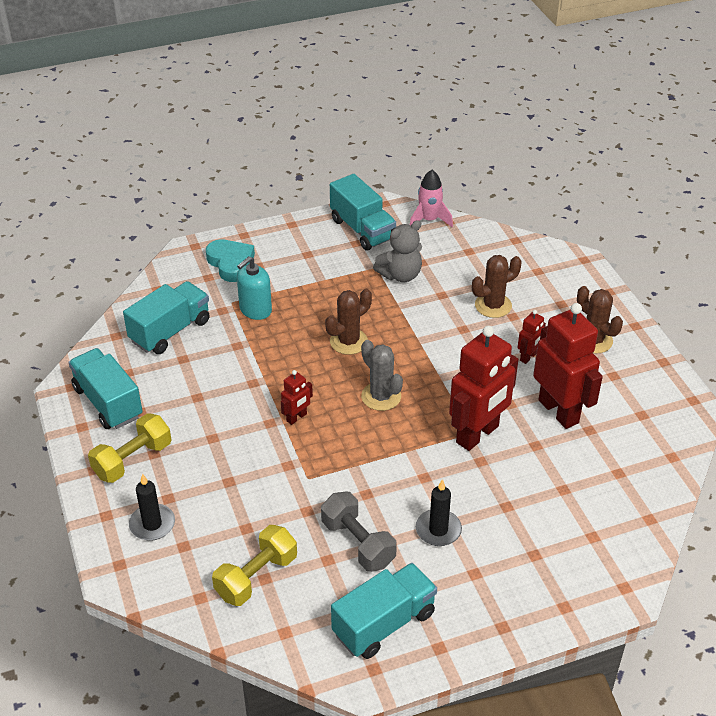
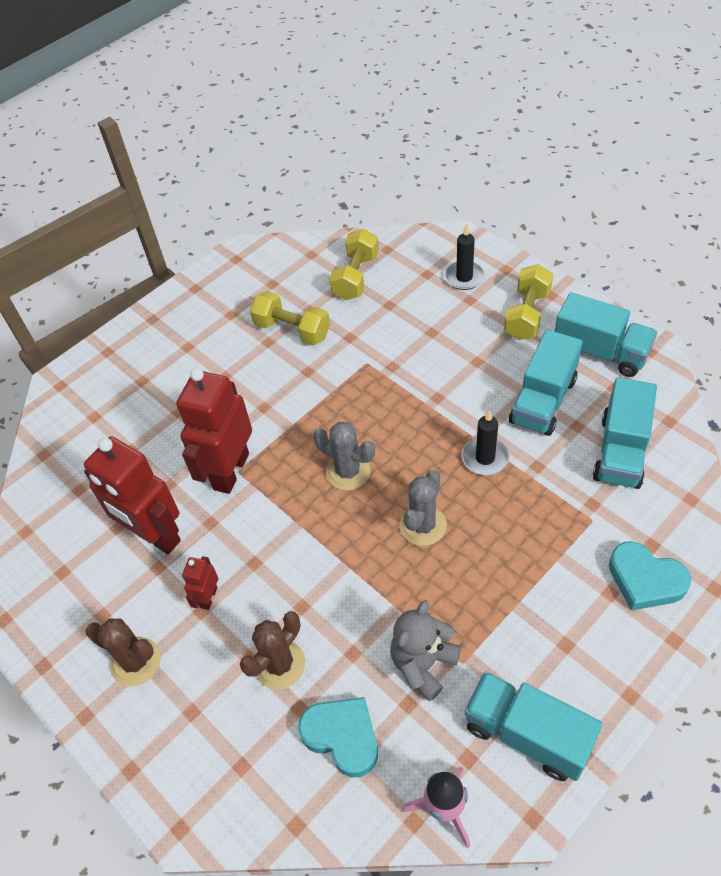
camera: 160 degrees right, 10 degrees up
turquoise soap dispenser [237,256,272,320] -> none
red robot [281,370,313,425] -> none
grey dumbbell [321,492,397,572] -> yellow dumbbell [250,291,330,345]
brown cactus [325,289,372,355] -> grey cactus [399,470,447,546]
turquoise truck [331,563,437,659] -> turquoise truck moved to [509,330,583,436]
black candle [416,479,462,546] -> black candle moved to [462,410,509,475]
none -> turquoise heart [298,697,378,777]

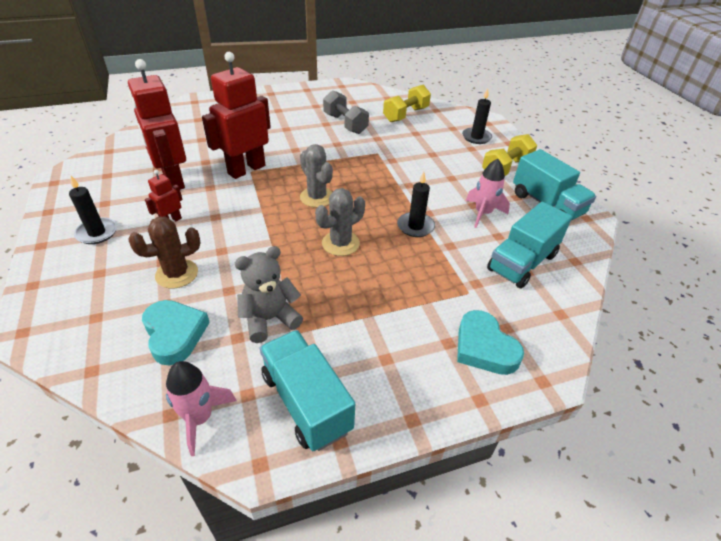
camera: 20 degrees right, 10 degrees down
brown cactus [86,618,161,686] -> black candle [69,176,117,244]
yellow dumbbell [250,291,330,345] -> grey dumbbell [323,90,369,134]
turquoise truck [509,330,583,436] -> pink rocket [466,159,510,228]

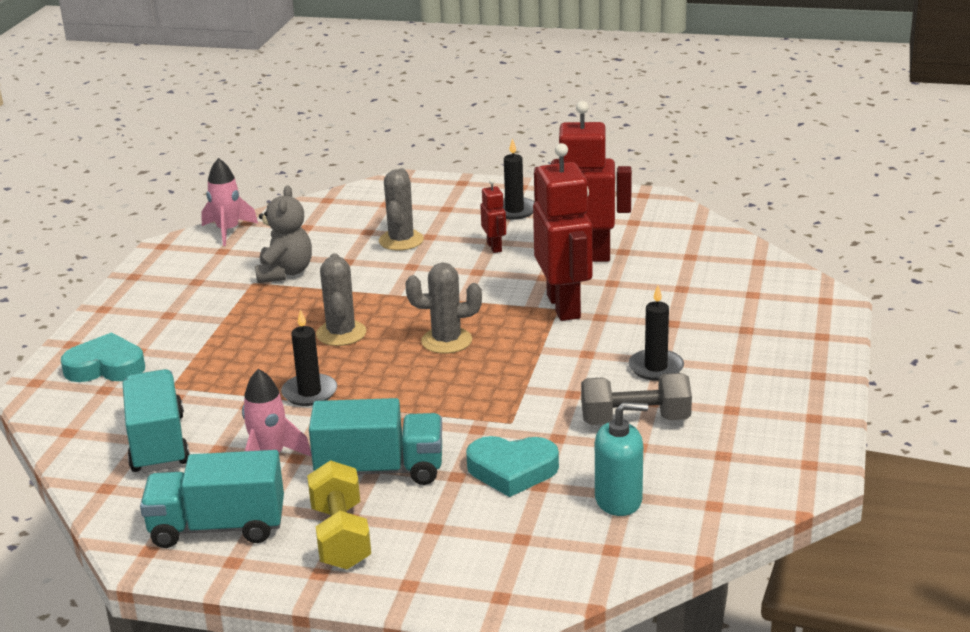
camera: 125 degrees right, 15 degrees down
brown cactus [128,217,200,289] -> grey cactus [379,168,424,251]
turquoise heart [142,300,210,365] -> turquoise heart moved to [466,436,559,497]
turquoise truck [260,330,355,451] -> turquoise truck moved to [309,398,442,485]
yellow dumbbell [383,85,431,122] -> turquoise soap dispenser [595,402,648,516]
black candle [462,88,492,144] -> black candle moved to [628,285,684,381]

